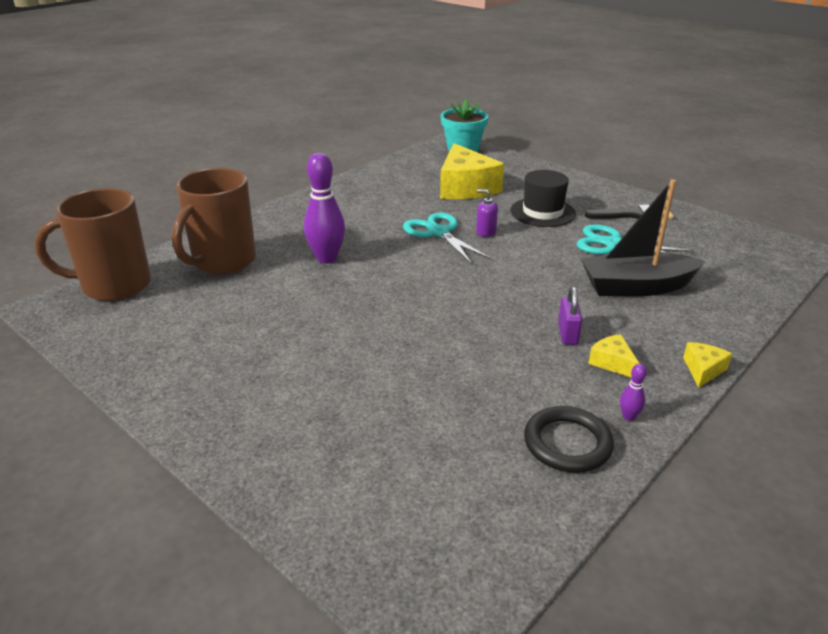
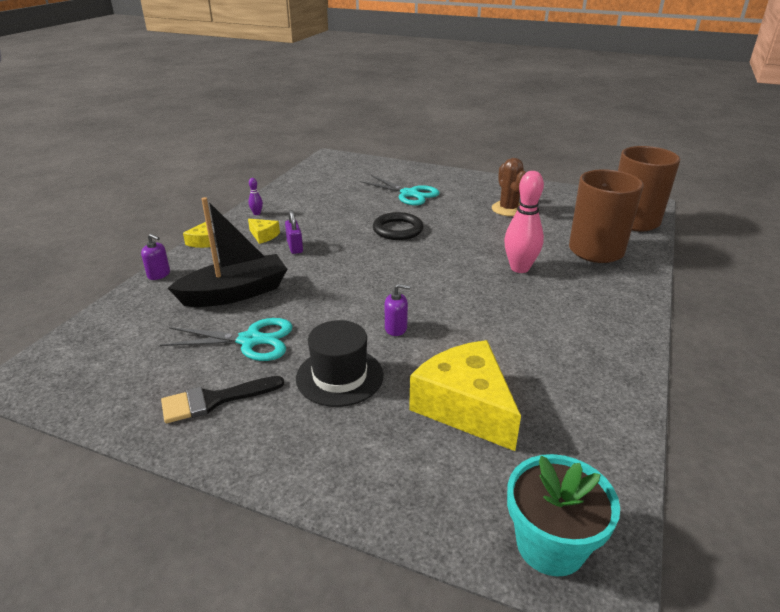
camera: 160 degrees right, 0 degrees up
purple bowling pin [304,153,345,263] -> pink bowling pin [504,171,544,273]
turquoise scissors [403,213,492,264] -> turquoise scissors moved to [360,175,440,205]
black ring [524,406,614,473] -> black ring moved to [373,212,423,240]
none -> purple soap dispenser [141,234,170,280]
none -> brown cactus [492,158,526,216]

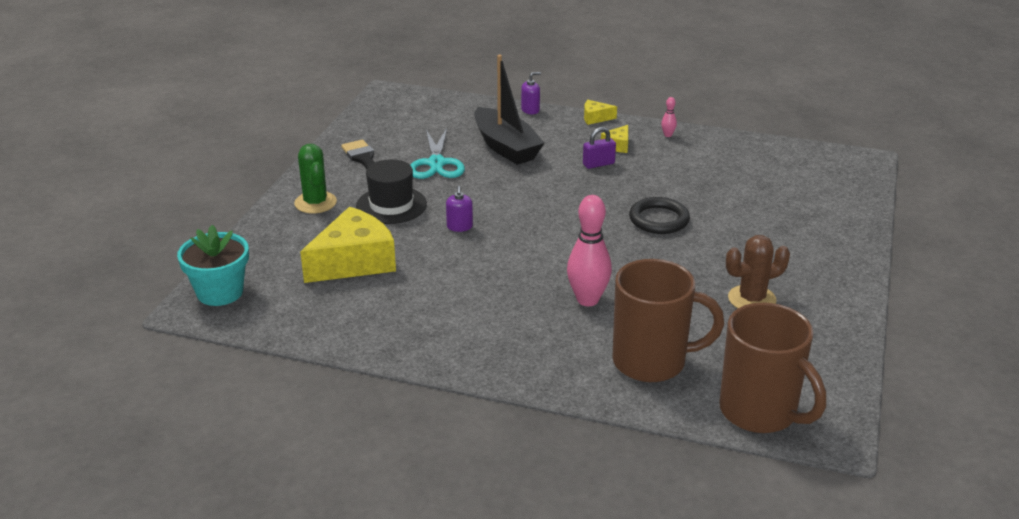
camera: 85 degrees right, 0 degrees up
purple soap dispenser [141,234,170,280] -> purple soap dispenser turned 135 degrees counterclockwise [521,72,541,114]
purple bowling pin [248,178,263,215] -> pink bowling pin [661,97,677,137]
turquoise scissors [360,175,440,205] -> none
none -> green cactus [294,144,337,213]

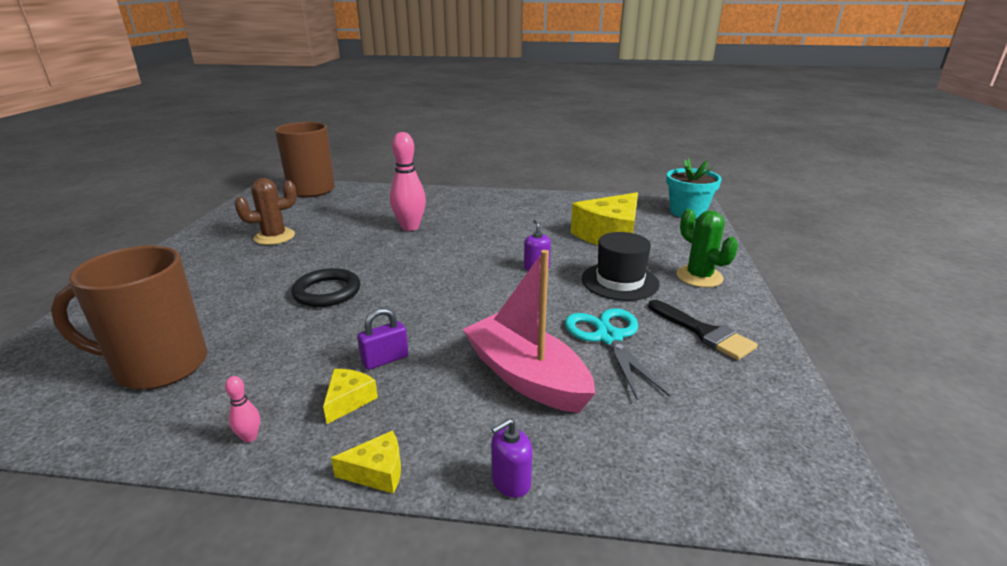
camera: 170 degrees right, 5 degrees down
black boat [474,55,545,165] -> pink boat [463,250,595,413]
brown mug [613,259,724,382] -> brown mug moved to [51,246,207,390]

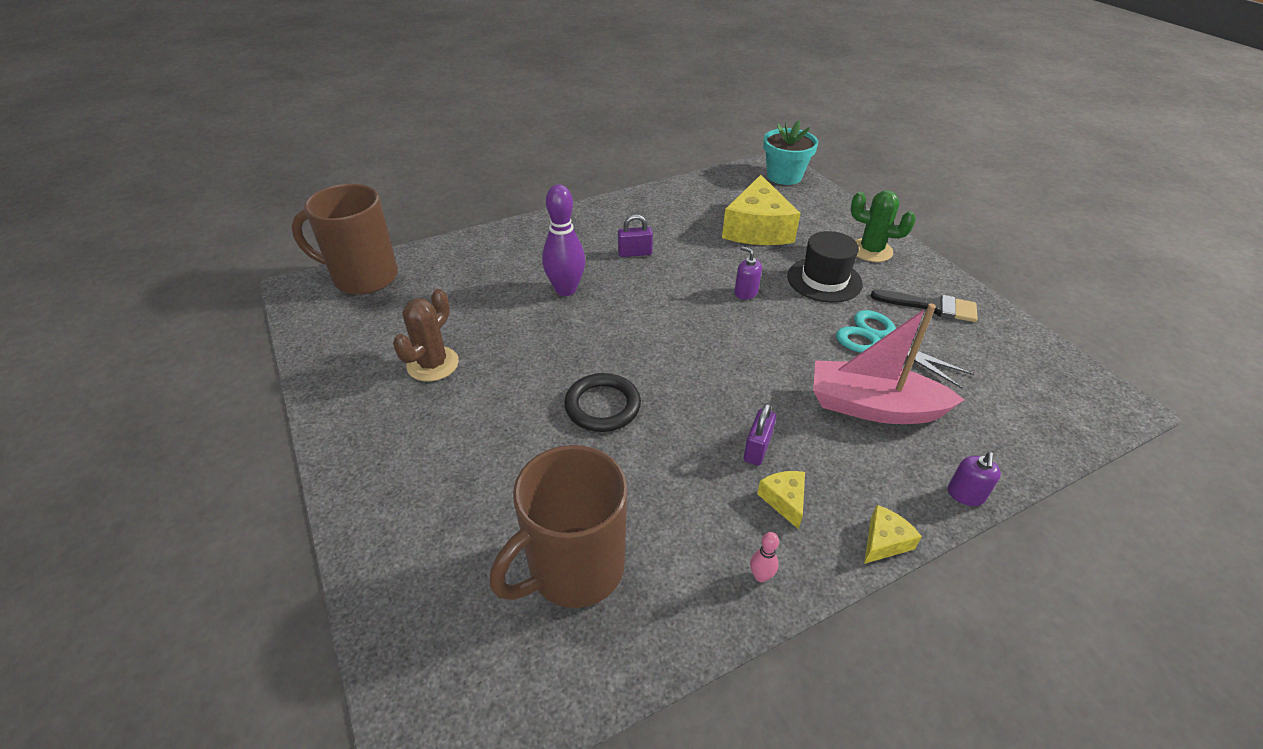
camera: 35 degrees left, 15 degrees up
pink bowling pin [390,132,426,231] -> purple bowling pin [542,185,585,296]
none -> purple padlock [618,214,653,257]

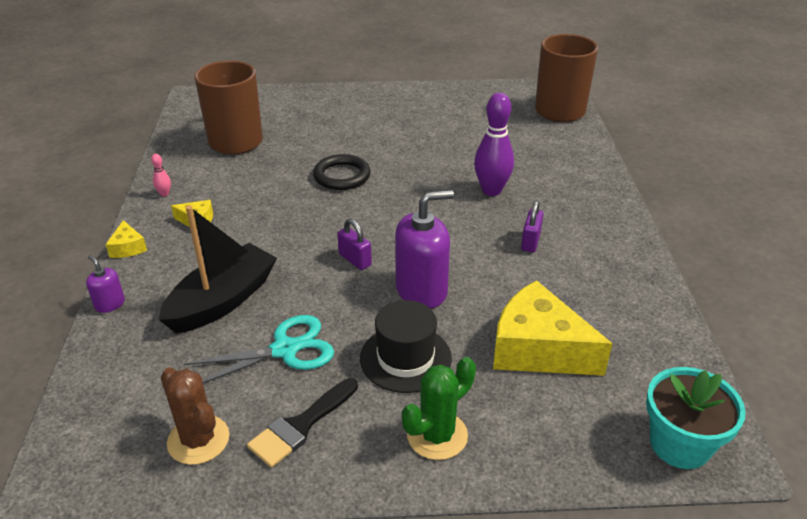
camera: 115 degrees right, 5 degrees down
brown cactus [393,289,459,382] -> brown cactus moved to [161,367,229,465]
purple soap dispenser [734,246,762,300] -> purple soap dispenser [395,190,454,309], size x2.09
purple padlock [744,403,776,466] -> purple padlock moved to [337,218,372,270]
pink boat [813,303,964,424] -> black boat [159,205,277,333]

